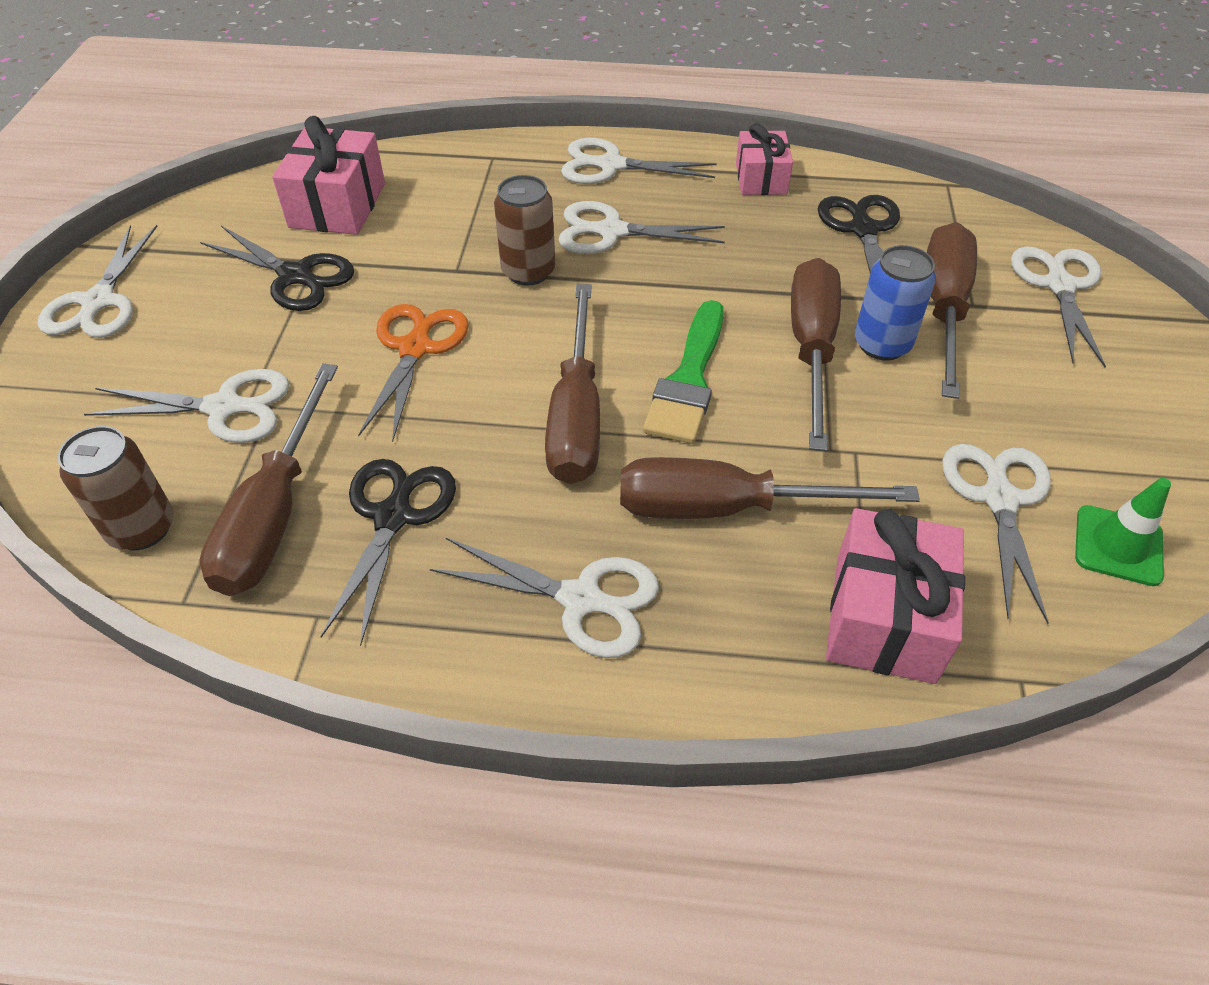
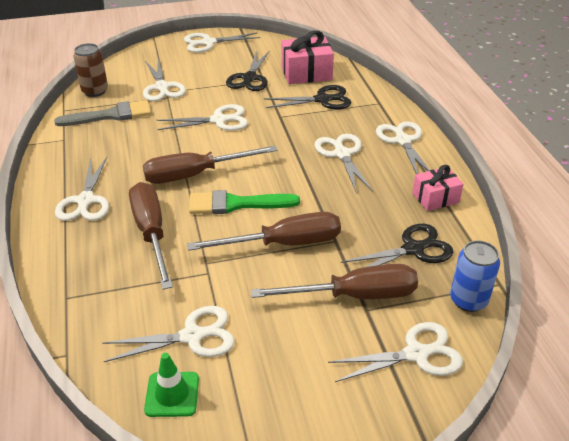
camera: 70 degrees right, 10 degrees down
brown screwdriver [200,364,338,596] -> grey brush [54,100,151,126]
black scissors [320,459,456,646] -> black scissors moved to [264,85,352,109]
orange scissors [358,304,469,442] -> white scissors [157,104,248,131]
brown can [494,175,555,285] -> none
pink gift [826,508,965,684] -> none
blue can [855,245,936,361] -> blue can moved to [450,240,500,312]

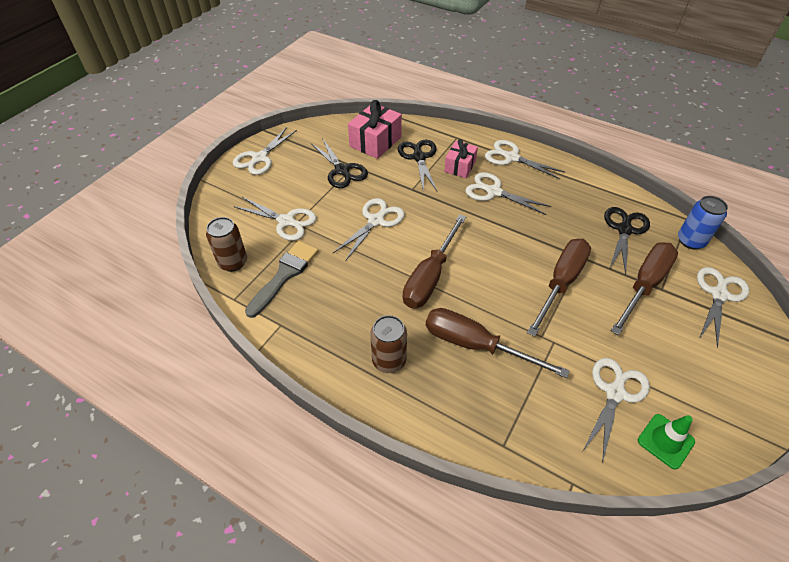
camera: 45 degrees left, 10 degrees up
white scissors [55,157,109,221] -> brown can [370,315,407,373]
green brush [189,190,300,214] -> none
black scissors [264,85,352,109] -> black scissors turned 45 degrees counterclockwise [397,140,437,191]
pink gift [412,165,464,211] -> pink gift moved to [444,139,478,178]

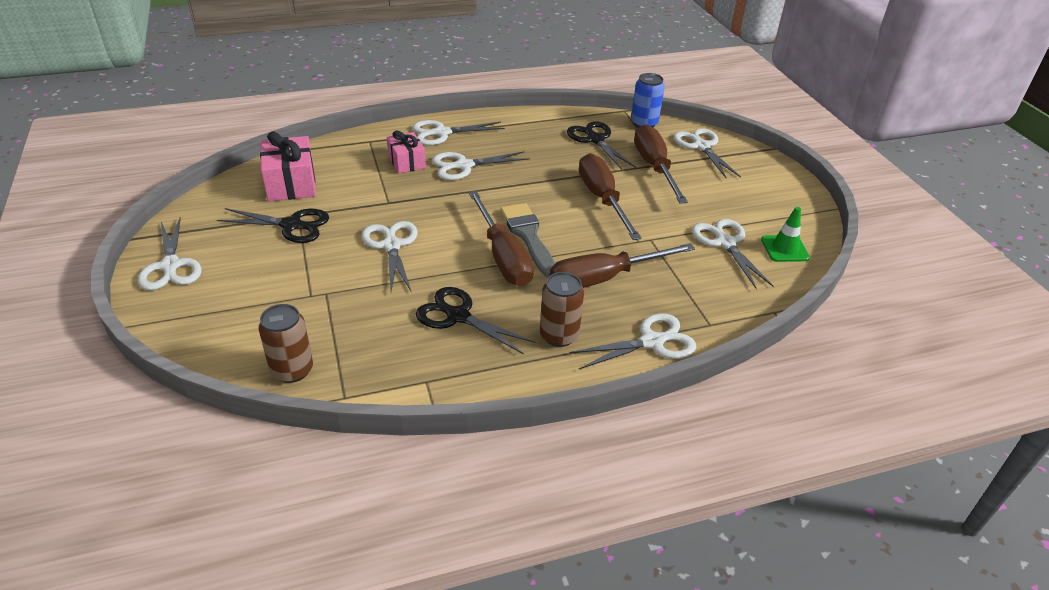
camera: 50 degrees left, 10 degrees down
white scissors [233,197,317,241] -> white scissors moved to [570,313,696,369]
grey brush [245,241,318,318] -> grey brush moved to [500,203,555,277]
black scissors [397,140,437,191] -> black scissors moved to [416,287,535,355]

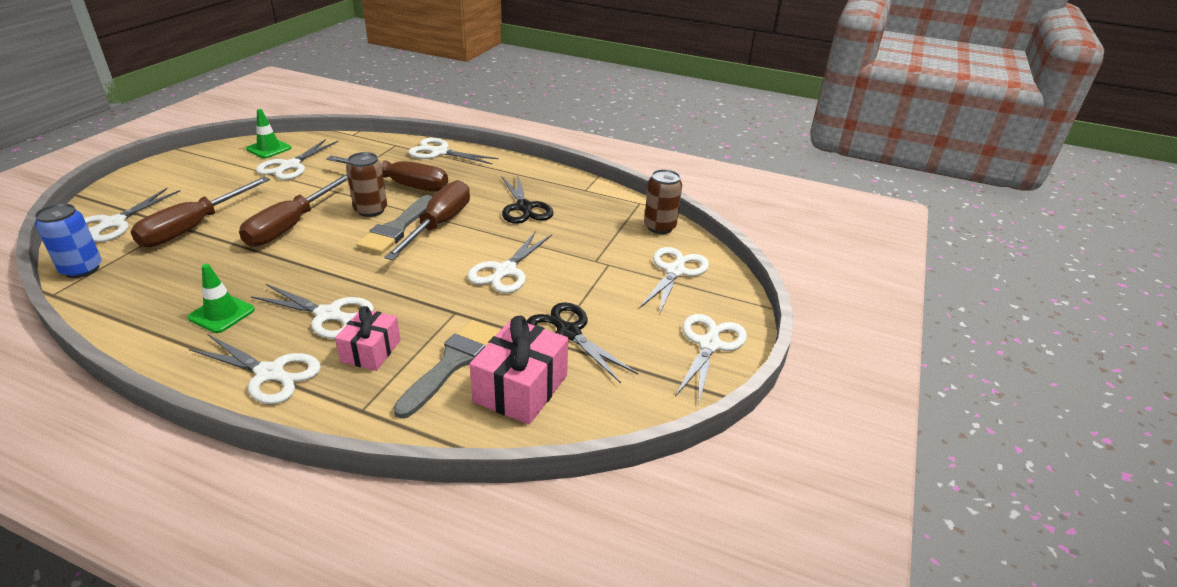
camera: 140 degrees left, 5 degrees down
brown can [540,272,584,347] -> brown can moved to [346,152,387,217]
black scissors [567,121,636,170] -> none
none -> green traffic cone [188,264,255,333]
none -> grey brush [393,320,500,419]
none -> white scissors [639,247,709,315]

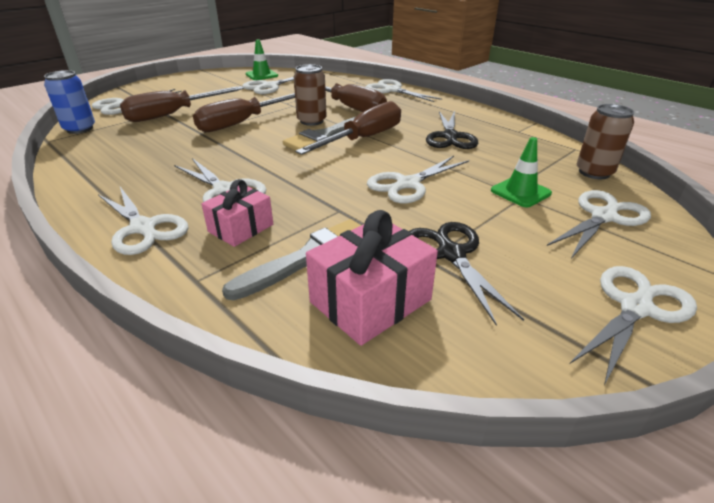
camera: 25 degrees right, 0 degrees up
green traffic cone [188,264,255,333] -> green traffic cone moved to [491,137,552,207]

